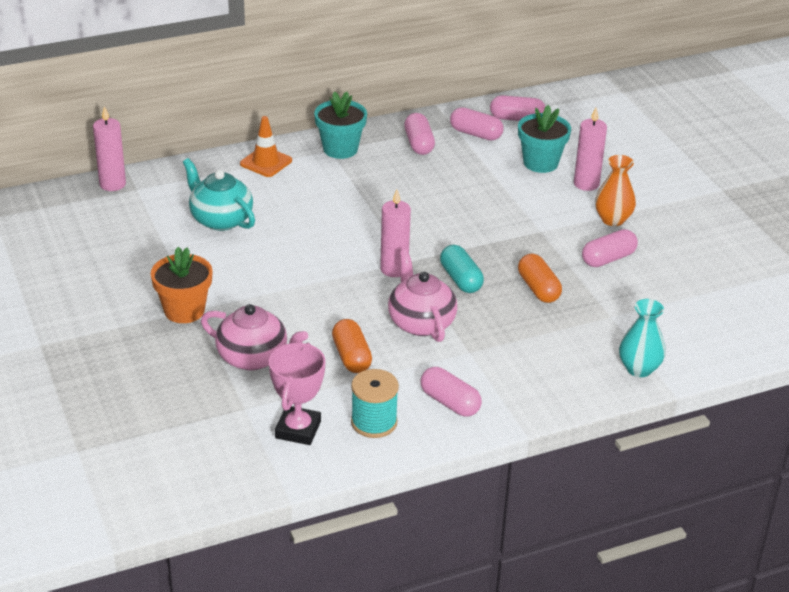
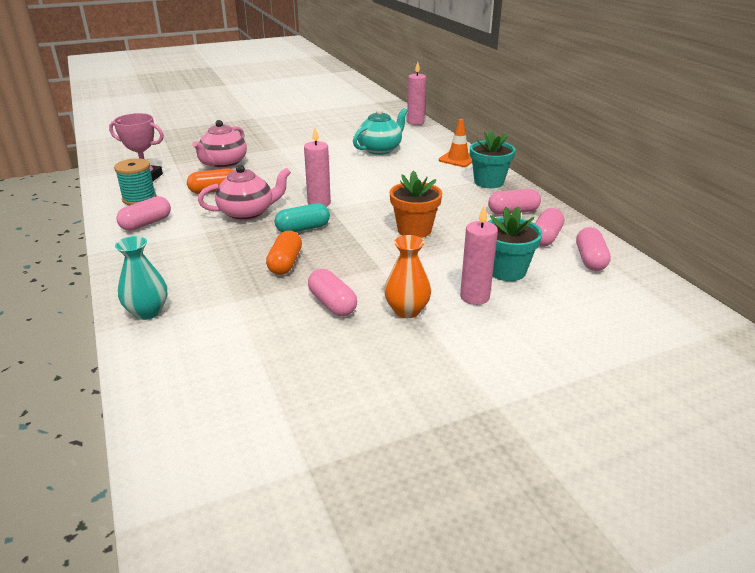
camera: 90 degrees right, 5 degrees down
orange flower pot [151,247,213,323] -> orange flower pot moved to [390,170,442,238]
orange capsule [518,254,562,303] -> orange capsule turned 60 degrees counterclockwise [266,231,302,275]

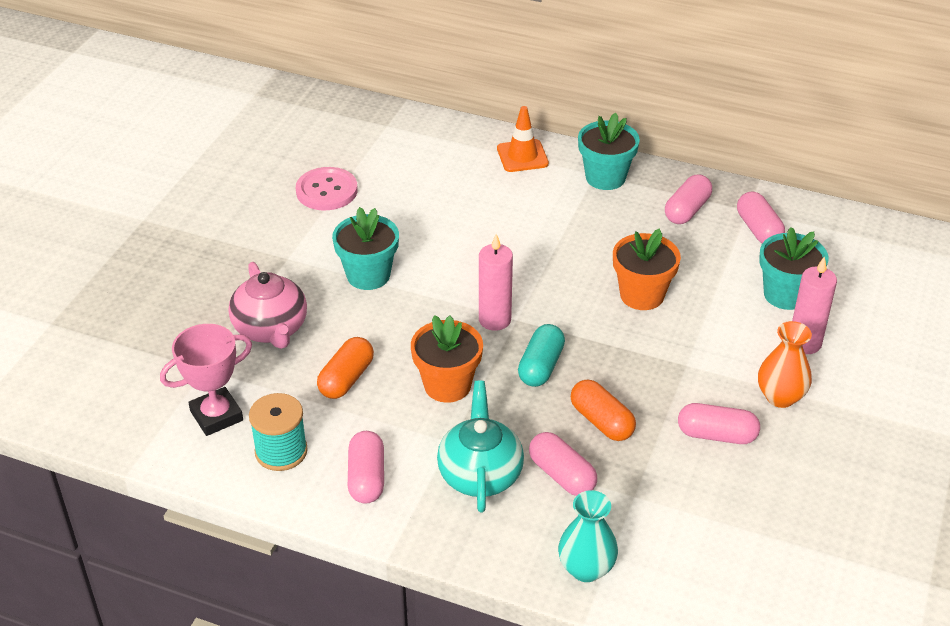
camera: 45 degrees left, 10 degrees up
pink teapot [198,165,291,221] -> orange flower pot [411,315,483,403]
turquoise teapot [353,108,408,155] -> turquoise teapot moved to [437,381,524,512]
pink candle [407,62,426,125] -> none
pink capsule [576,227,611,271] -> pink capsule moved to [529,432,597,496]
none -> pink button [296,167,358,210]
none -> turquoise flower pot [332,207,399,290]

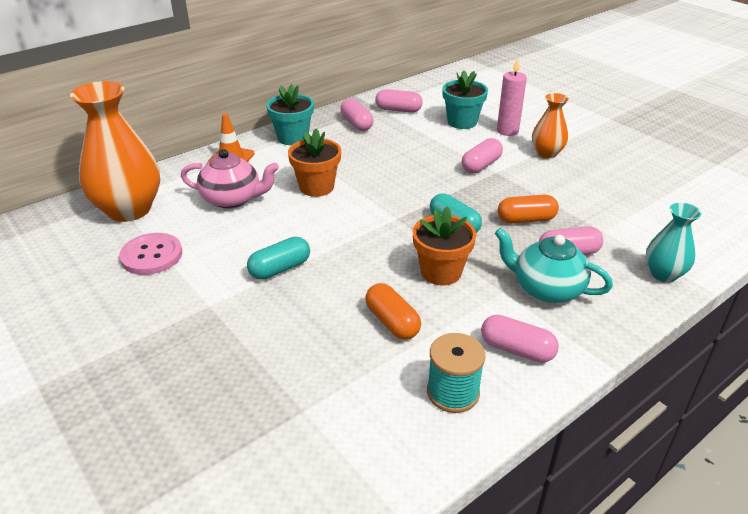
camera: 60 degrees left, 5 degrees down
pink trophy [160,324,252,436] -> none
pink teapot [229,262,307,349] -> pink teapot moved to [181,149,279,209]
turquoise flower pot [332,207,399,290] -> turquoise capsule [247,237,310,280]
pink candle [479,234,513,331] -> none
orange flower pot [613,228,681,310] -> orange flower pot moved to [288,128,341,197]
pink capsule [678,403,760,444] -> pink capsule moved to [462,138,503,173]
none -> orange vase [70,81,160,222]

